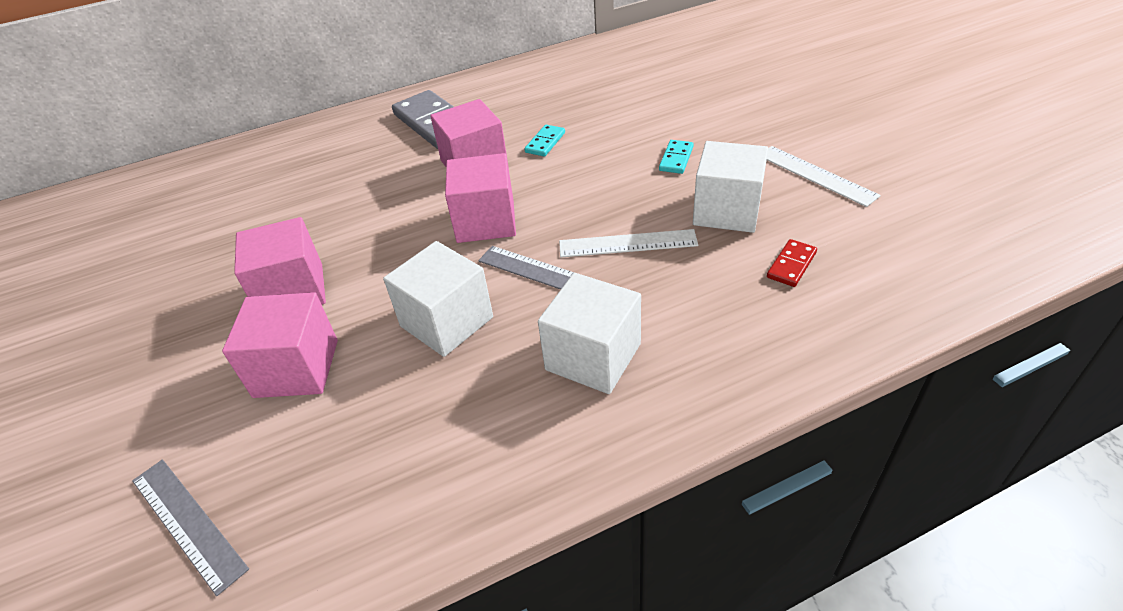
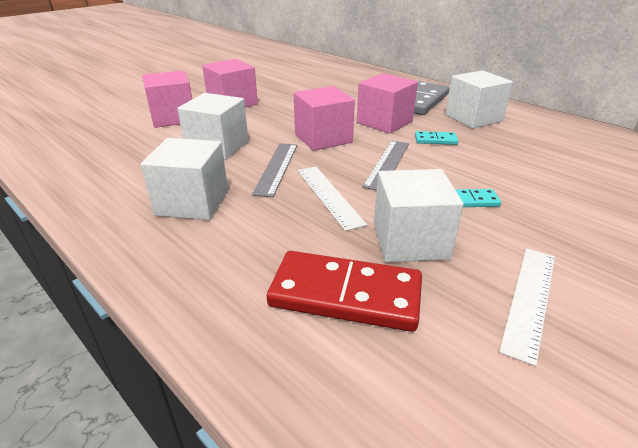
camera: 65 degrees right, 10 degrees down
grey ruler [132,460,249,596] -> grey ruler moved to [362,141,409,190]
red domino [767,239,817,287] -> red domino [267,251,422,332], size x2.13
none -> white cube [445,70,513,128]

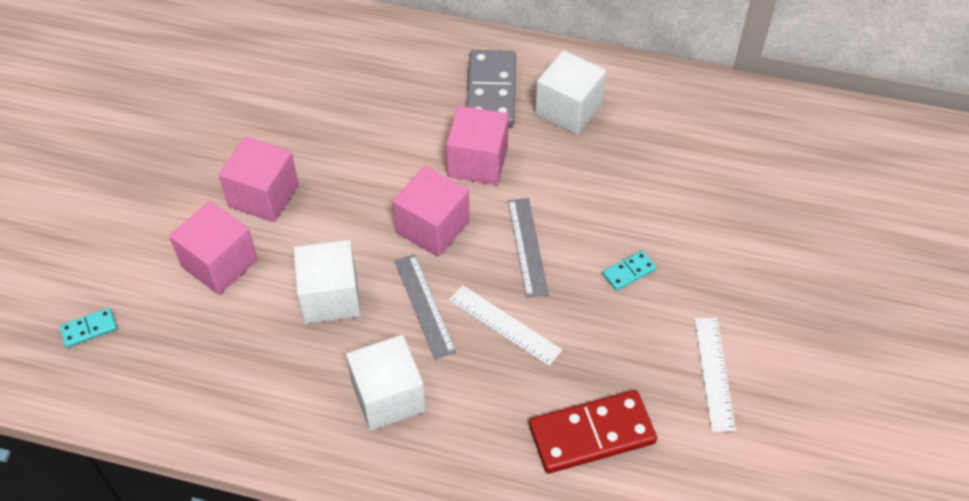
camera: 30 degrees left, 20 degrees up
white cube [374,169,464,262] -> none
turquoise domino [415,131,458,145] -> turquoise domino moved to [60,308,117,348]

